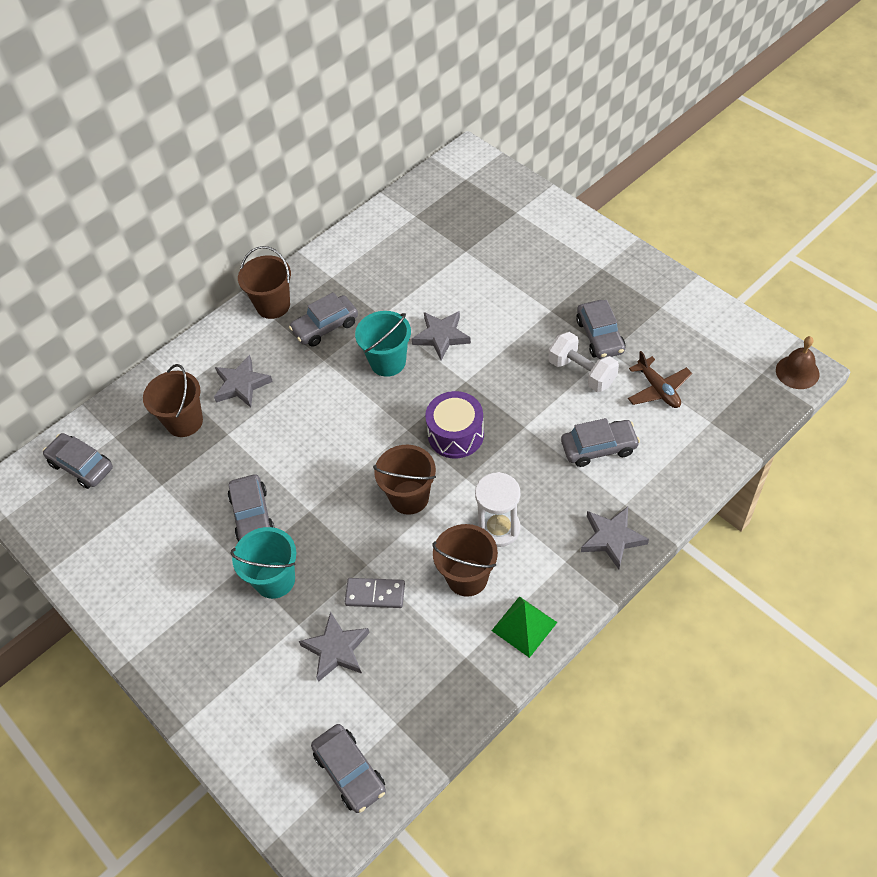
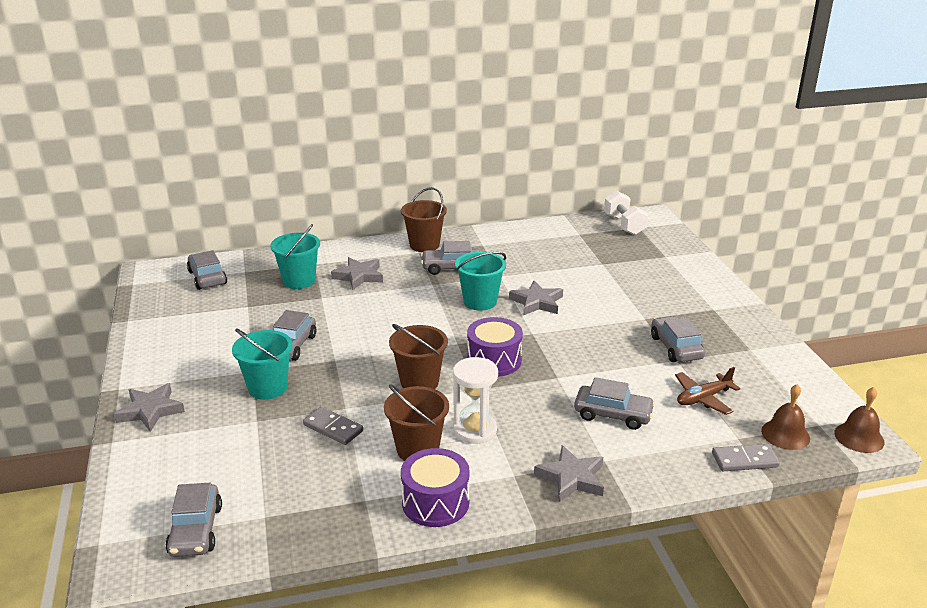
camera: 25 degrees right, 25 degrees down
brown bucket [143,364,203,437] -> turquoise bucket [270,224,320,289]
grey star [299,612,370,682] -> grey star moved to [114,383,185,432]
green pyramid [491,596,557,658] -> purple drum [401,448,470,527]
white dumbbell [549,332,619,392] -> white dumbbell moved to [604,191,648,235]
grey car [576,300,626,359] -> grey car turned 150 degrees clockwise [651,316,705,362]
brown plane [628,351,692,408] -> brown plane turned 60 degrees clockwise [675,367,741,415]
none -> grey domino [712,444,780,471]
none -> brown bell [761,384,810,450]

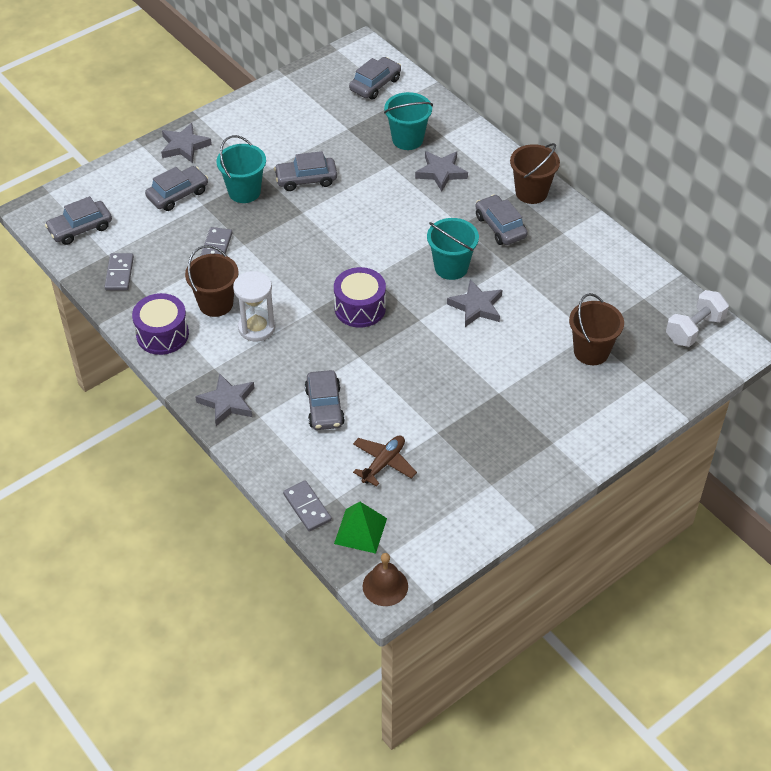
camera: 65 degrees right, 20 degrees up
brown bucket [389,324,448,389] -> brown bucket moved to [569,293,624,365]
grey car [651,316,705,362] -> grey car moved to [145,166,208,211]
brown plane [675,367,741,415] -> brown plane turned 90 degrees clockwise [353,435,417,487]
brown bell [761,384,810,450] -> green pyramid [334,502,387,554]
none -> grey domino [105,253,134,291]

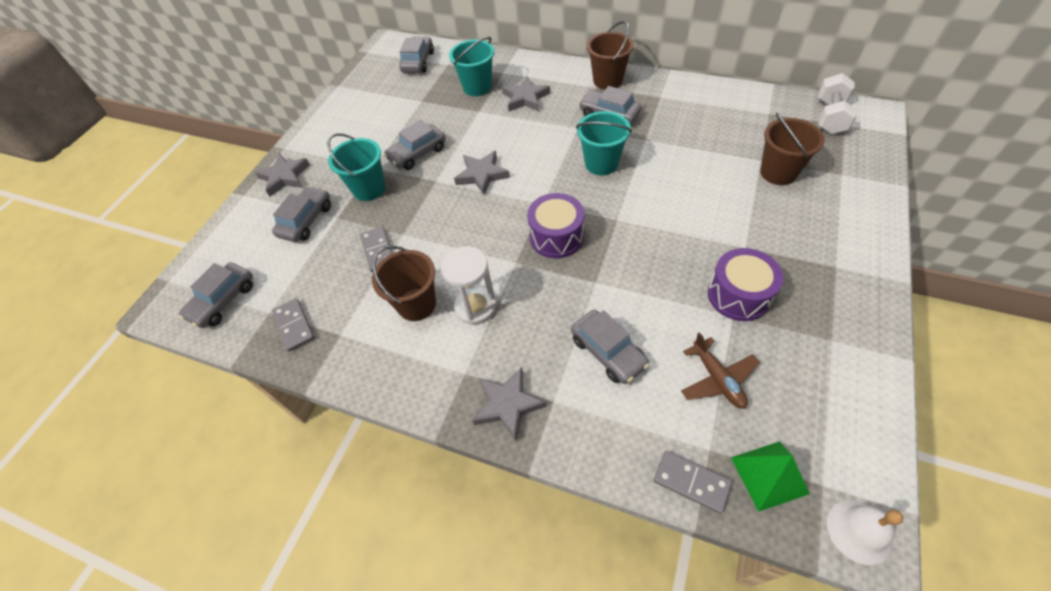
camera: 25 degrees left, 5 degrees up
purple drum [132,293,189,355] -> purple drum moved to [708,248,783,321]
brown plane [353,435,417,487] -> brown plane turned 150 degrees clockwise [681,332,760,409]
brown bell [363,553,408,606] -> white bell [827,500,904,565]
grey star [447,279,503,327] -> grey star moved to [454,151,510,195]

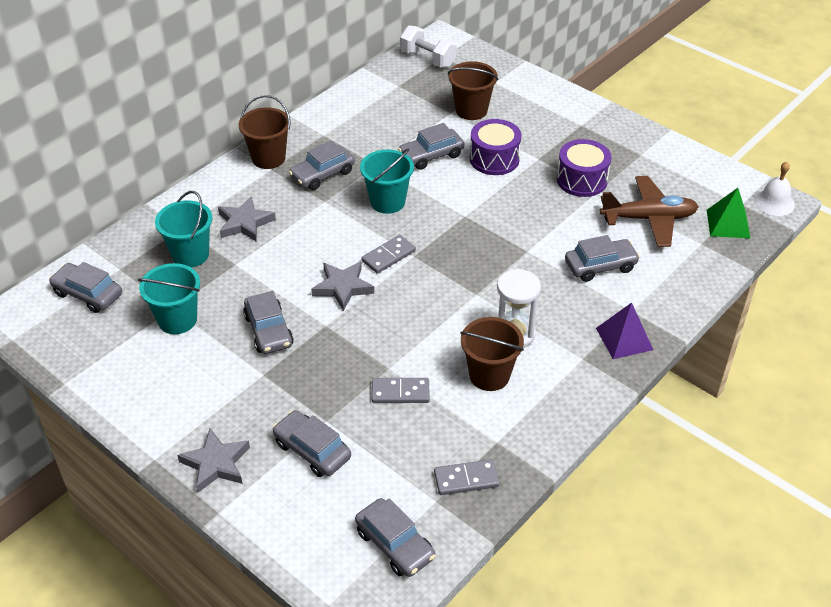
camera: 75 degrees left, 10 degrees down
turquoise bucket [327,133,385,201] -> turquoise bucket moved to [138,263,200,334]
grey star [473,367,546,441] -> purple pyramid [596,302,653,359]
purple drum [527,193,584,258] -> purple drum moved to [470,119,522,175]
grey domino [654,451,732,514] -> grey domino moved to [362,235,416,274]
brown plane [681,332,760,409] -> brown plane [600,176,699,247], size x1.54
none -> grey car [398,123,464,170]

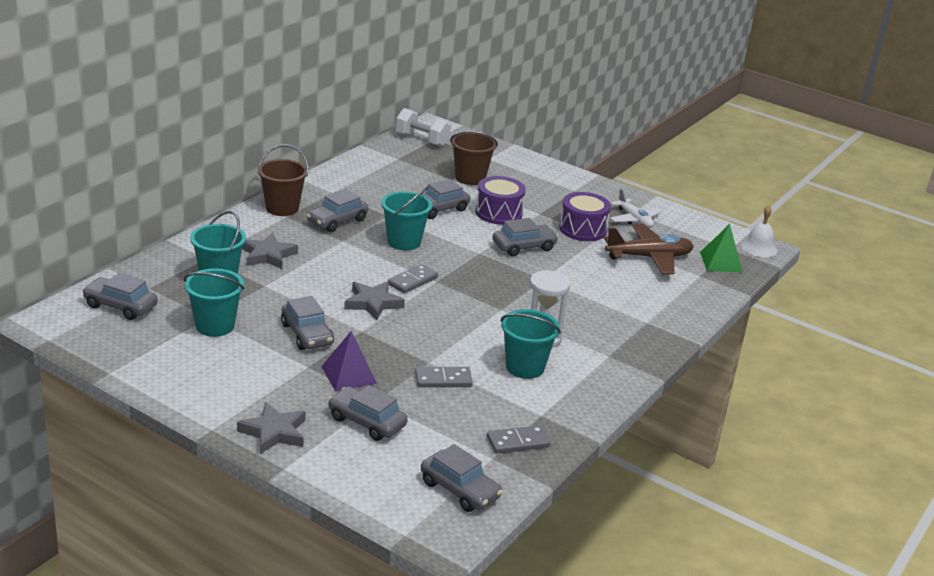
camera: 10 degrees left, 15 degrees down
brown bucket [460,317,524,391] -> turquoise bucket [500,309,561,379]
grey car [565,235,640,282] -> grey car moved to [493,218,558,256]
purple pyramid [596,302,653,359] -> purple pyramid moved to [321,331,377,391]
none -> white plane [610,189,662,228]

